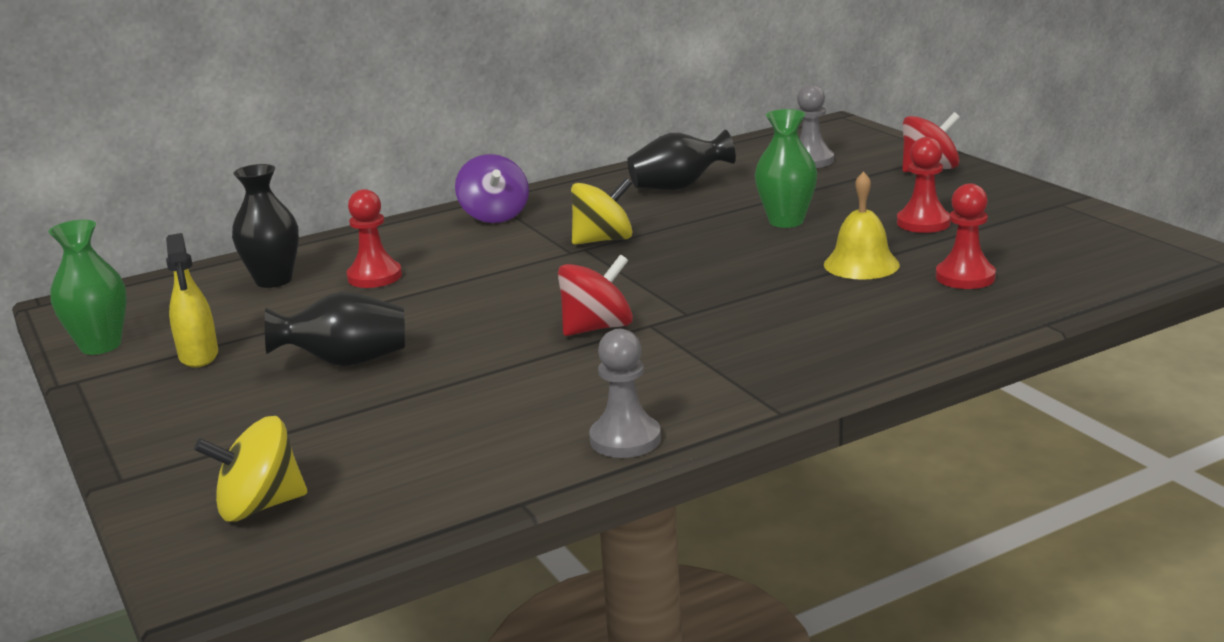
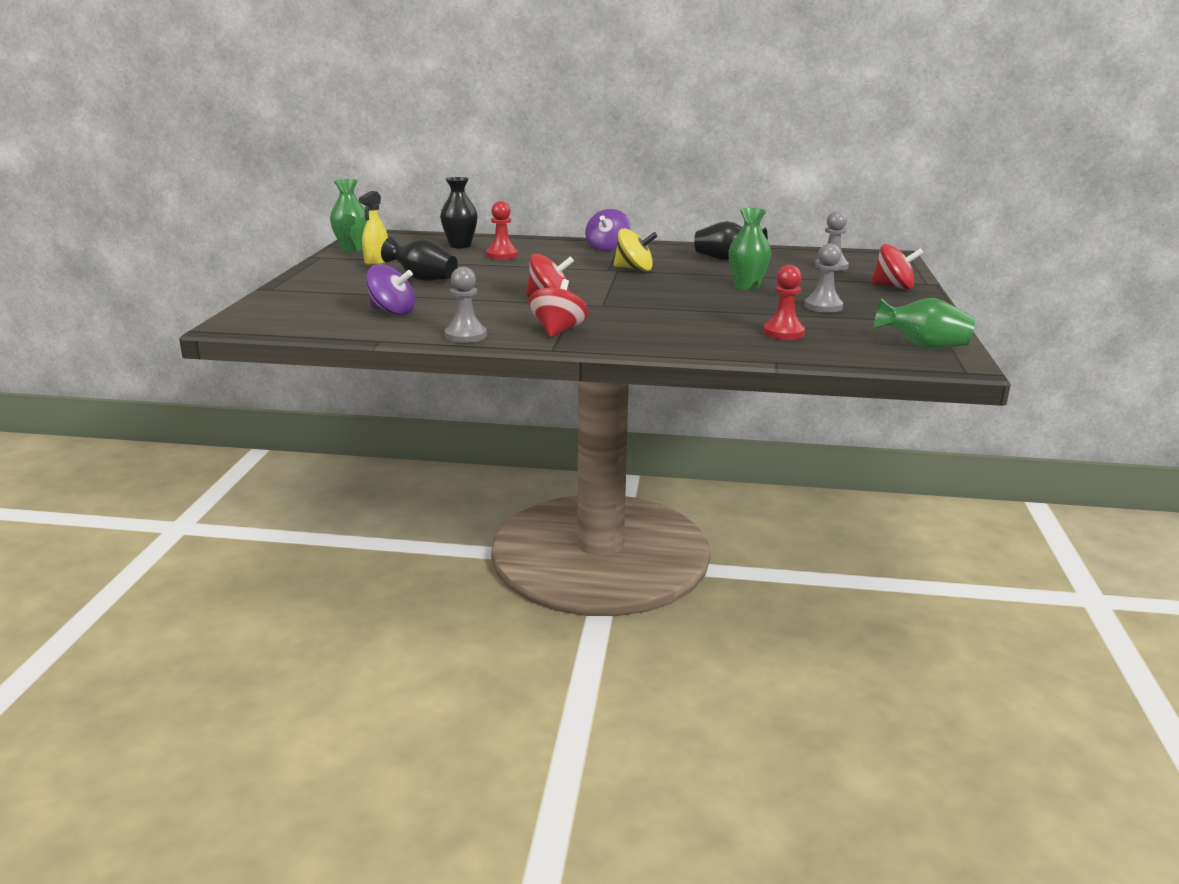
camera: 35 degrees right, 0 degrees up
yellow spinning top [194,416,307,522] -> none
yellow bell [824,171,900,280] -> none
red pawn [897,137,951,233] -> grey pawn [804,244,843,313]
none -> purple spinning top [366,264,415,315]
none -> red spinning top [529,279,589,337]
none -> green vase [874,298,975,349]

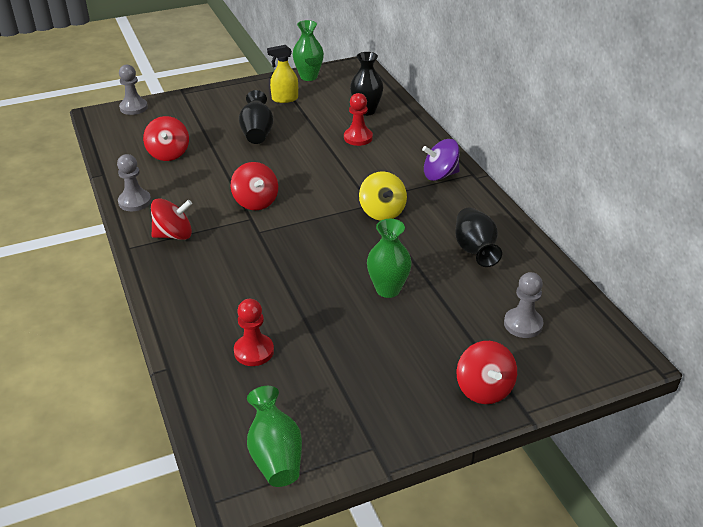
camera: 60 degrees right, 15 degrees up
purple spinning top [366,264,415,315] -> red spinning top [143,116,189,161]
grey pawn [804,244,843,313] -> grey pawn moved to [119,64,148,115]

